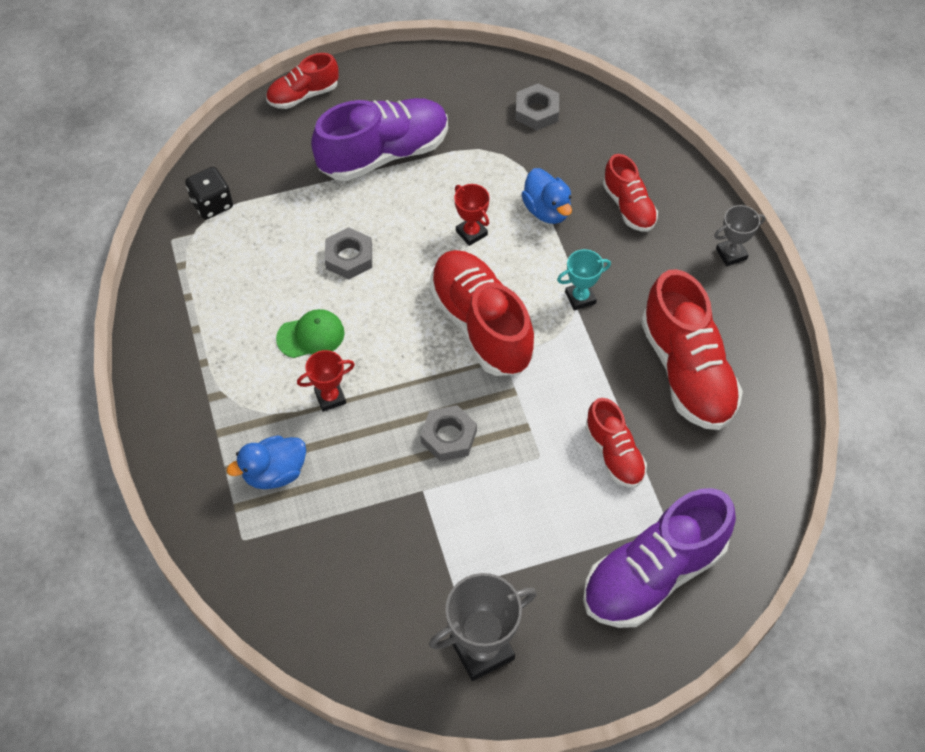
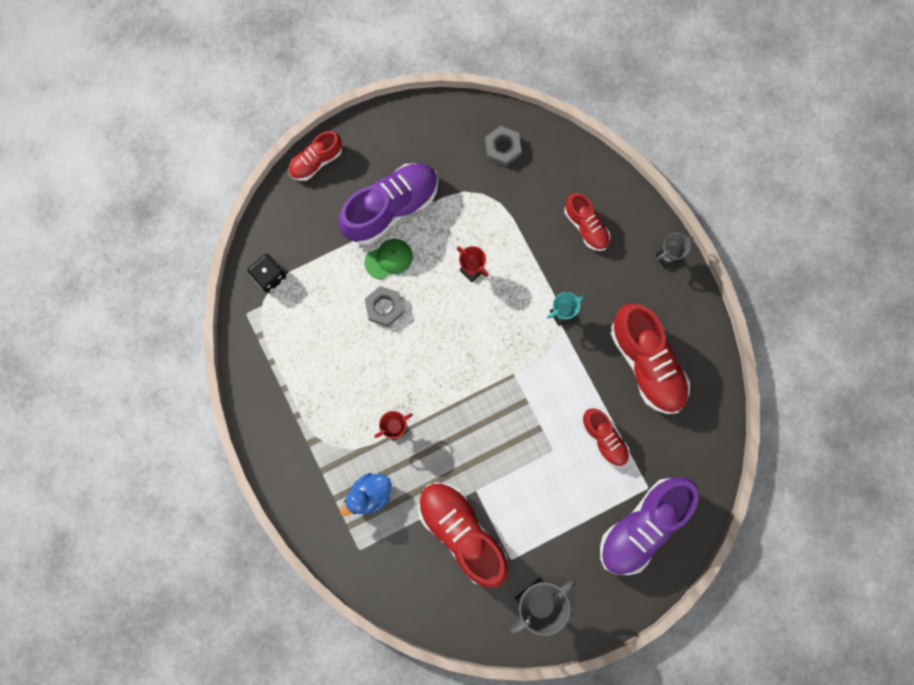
camera: 10 degrees left, 20 degrees up
green cap [276,309,345,358] -> green cap moved to [364,239,413,279]
grey nut [420,405,477,462] -> none
red shoe [429,250,535,376] -> red shoe moved to [418,482,508,588]
blue duck [521,168,572,224] -> none

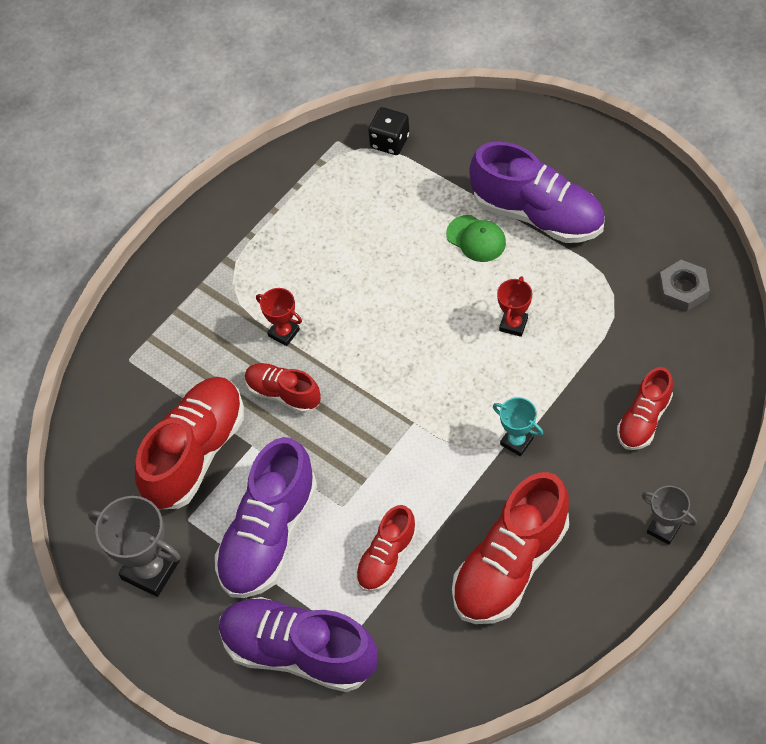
camera: 70 degrees right, 20 degrees down
red shoe [288,131,342,181] -> red shoe moved to [245,363,321,413]
blue duck [340,473,391,516] -> none
grey nut [365,286,403,327] -> none
none -> purple shoe [215,437,317,598]

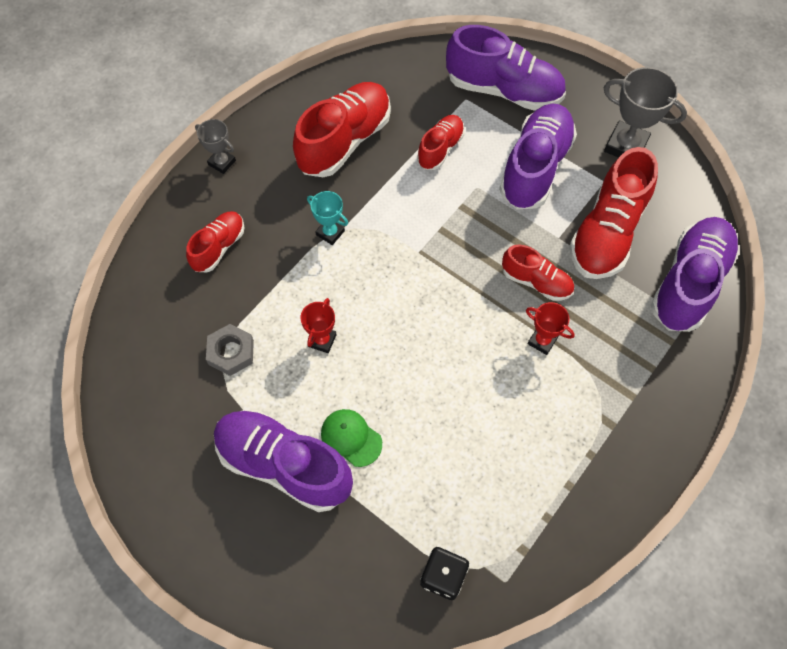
camera: 175 degrees right, 5 degrees up
grey nut [659,260,710,311] -> grey nut moved to [206,324,254,376]
none -> purple shoe [651,217,739,332]

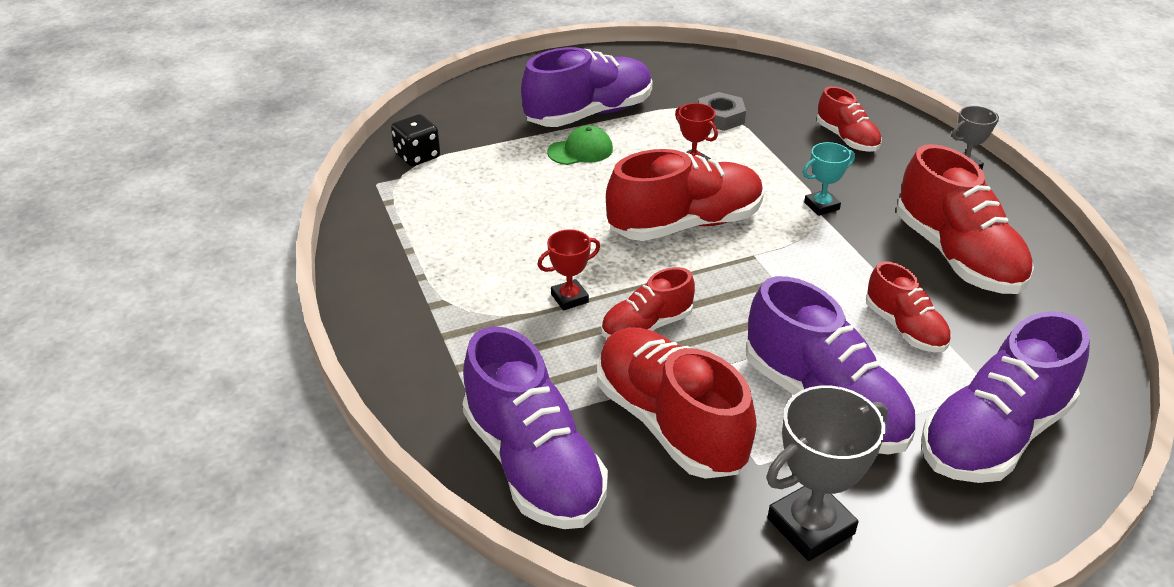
camera: 120 degrees right, 25 degrees down
none -> red shoe [606,149,764,241]

